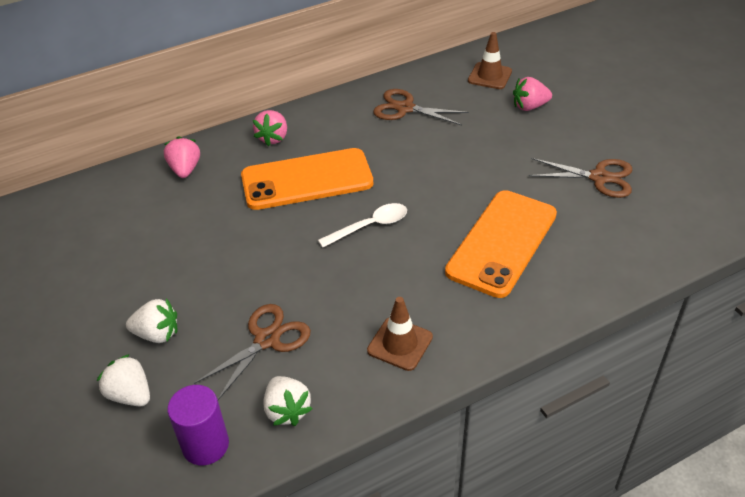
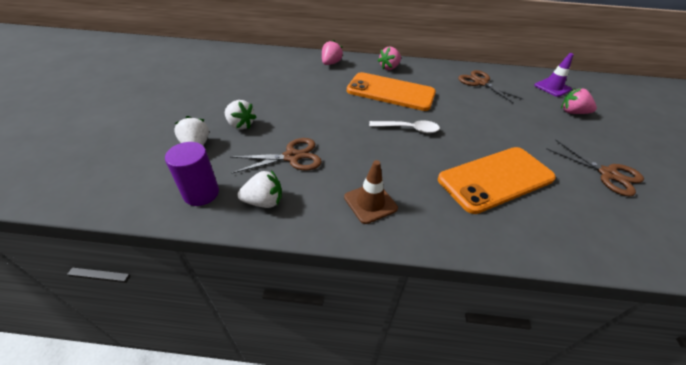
camera: 30 degrees right, 0 degrees up
white strawberry [263,376,312,426] -> white strawberry turned 105 degrees counterclockwise [237,170,282,208]
brown traffic cone [468,32,512,89] -> purple traffic cone [534,53,574,97]

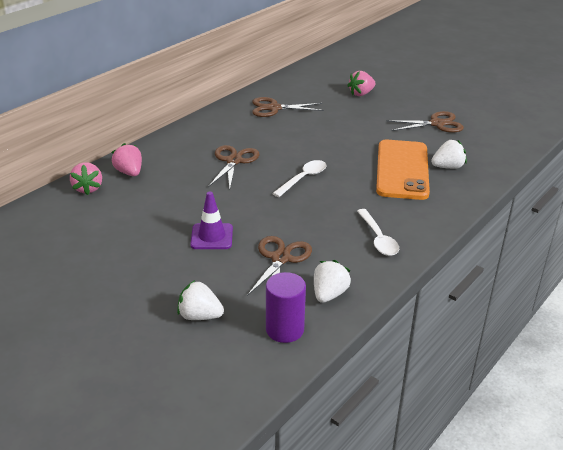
camera: 55 degrees left, 10 degrees down
white strawberry [225,100,256,130] -> white strawberry moved to [431,140,467,169]
brown traffic cone [344,160,398,224] -> white spoon [357,209,399,256]
orange phone [347,72,436,111] -> brown scissors [208,145,260,189]
pink strawberry [378,47,401,70] -> pink strawberry moved to [70,162,102,195]
purple traffic cone [534,53,574,97] -> purple traffic cone moved to [190,192,233,249]

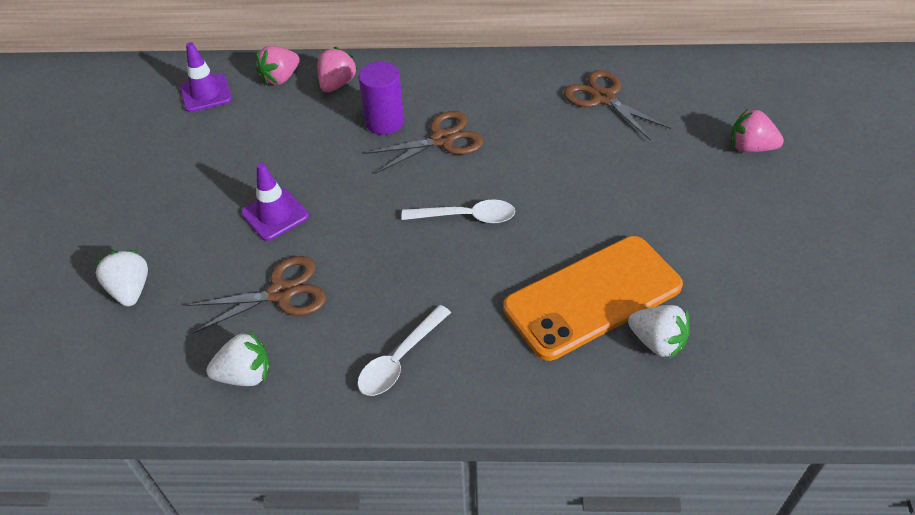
camera: 55 degrees right, 15 degrees up
purple cylinder [266,272,306,343] -> purple cylinder moved to [358,62,404,135]
brown scissors [386,111,464,133] -> none
none -> purple traffic cone [180,42,232,112]

